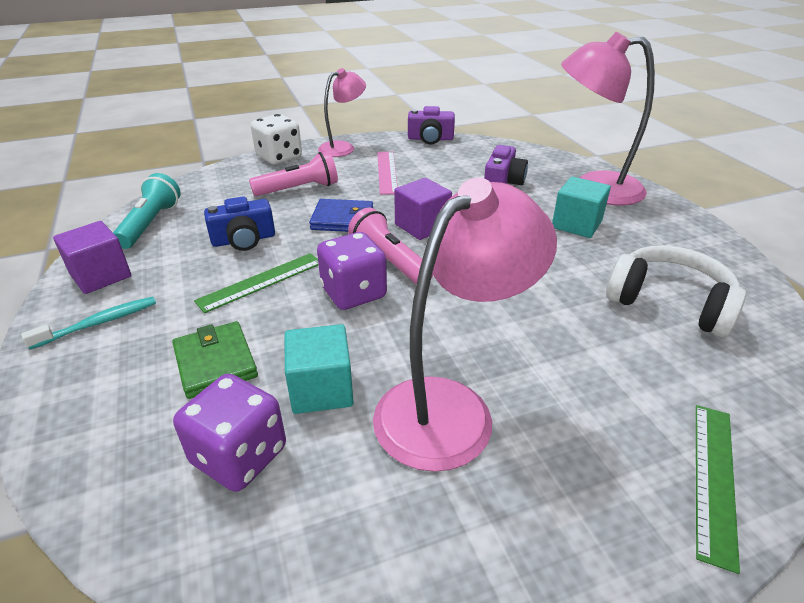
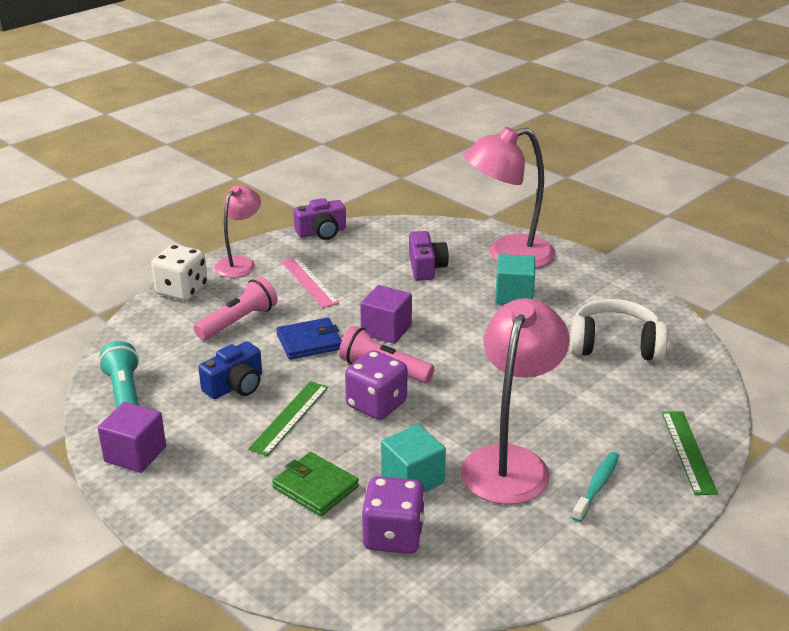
camera: 25 degrees left, 5 degrees down
turquoise toothbrush [21,297,156,350] -> turquoise toothbrush moved to [572,452,619,522]

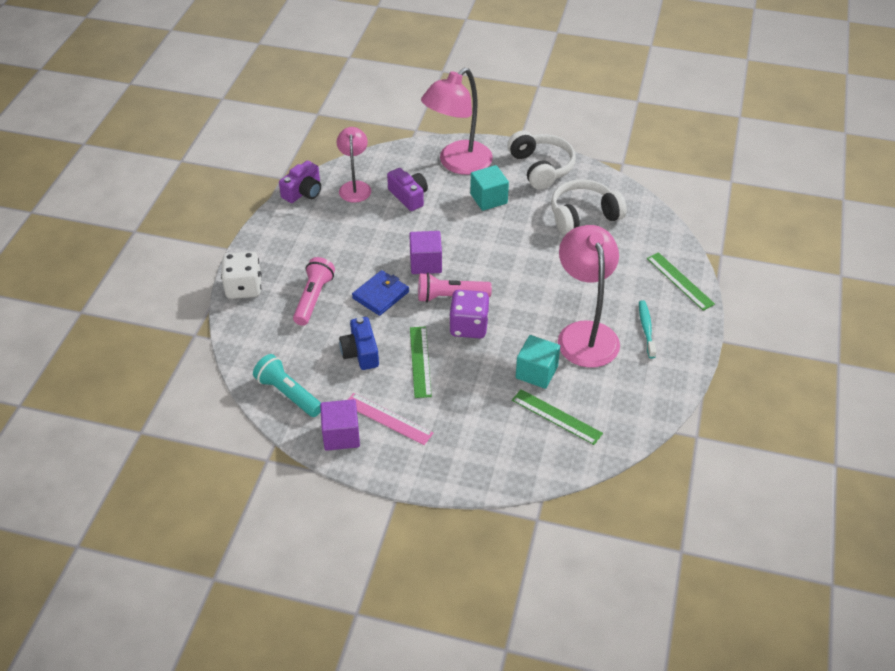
camera: 30 degrees left, 15 degrees up
blue camera [198,341,262,399] -> blue camera turned 150 degrees clockwise [339,317,379,370]
pink lamp [215,186,261,278] -> pink lamp moved to [337,127,371,203]
green wallet [272,452,359,516] -> none
pink ruler [281,257,339,308] -> pink ruler moved to [348,393,433,445]
purple dice [361,476,425,554] -> green ruler [512,389,603,445]
none -> white headphones [507,131,576,190]

